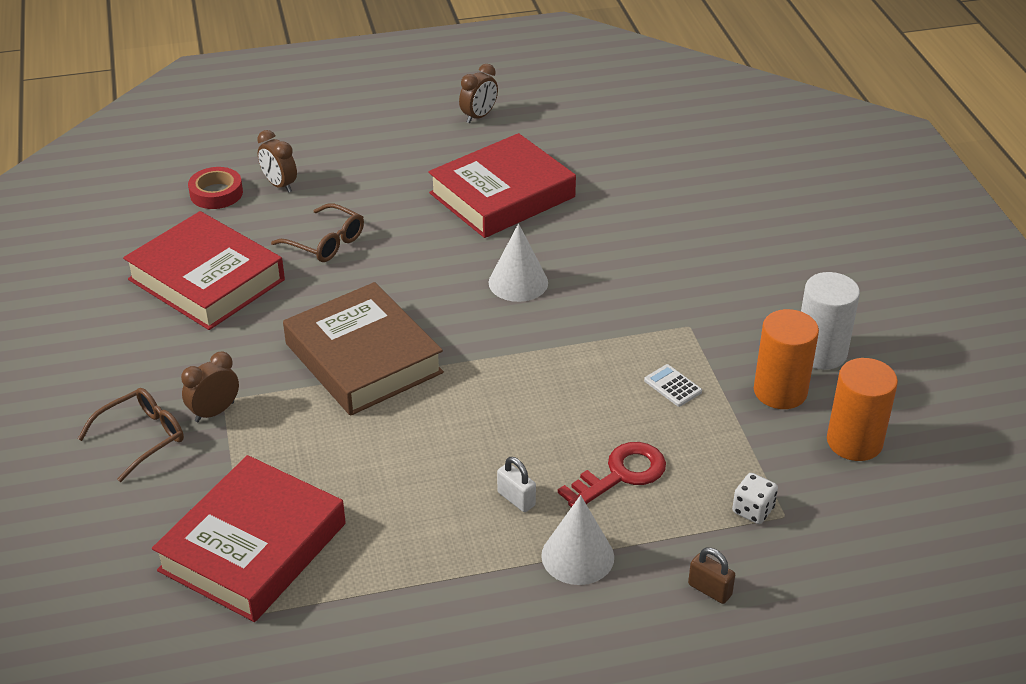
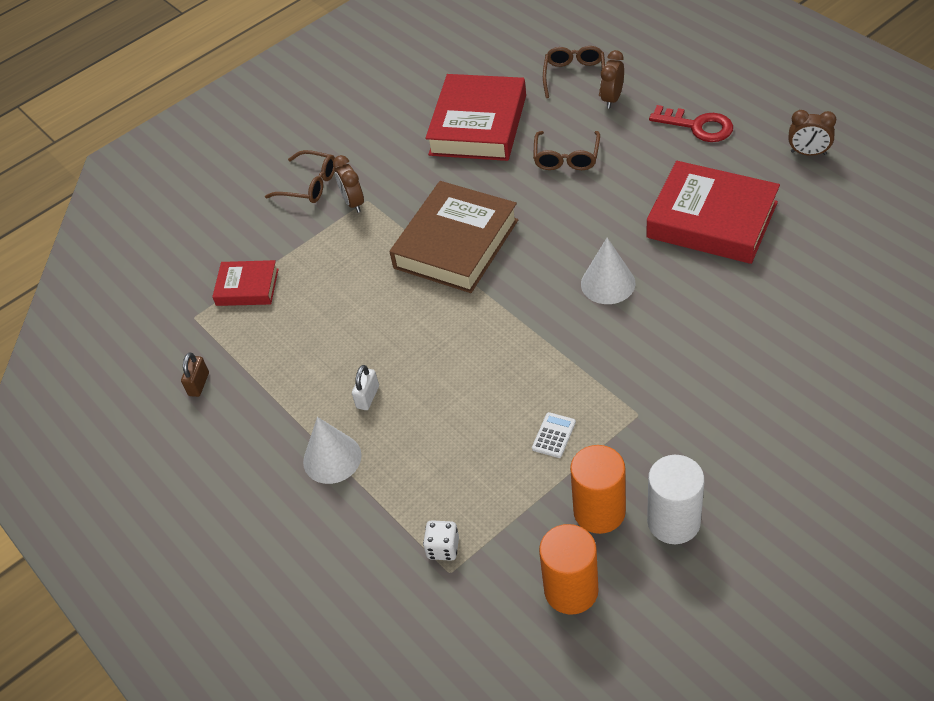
camera: 70 degrees right, 10 degrees up
red book [152,455,346,622] -> red book [212,260,279,306], size x0.53
brown clock [181,351,239,422] -> brown clock turned 135 degrees counterclockwise [333,155,364,213]
red tape [188,167,243,209] -> brown glasses [543,46,605,98]
red key [558,442,666,507] -> red key moved to [649,105,733,142]
brown padlock [688,548,735,604] -> brown padlock moved to [181,352,209,397]

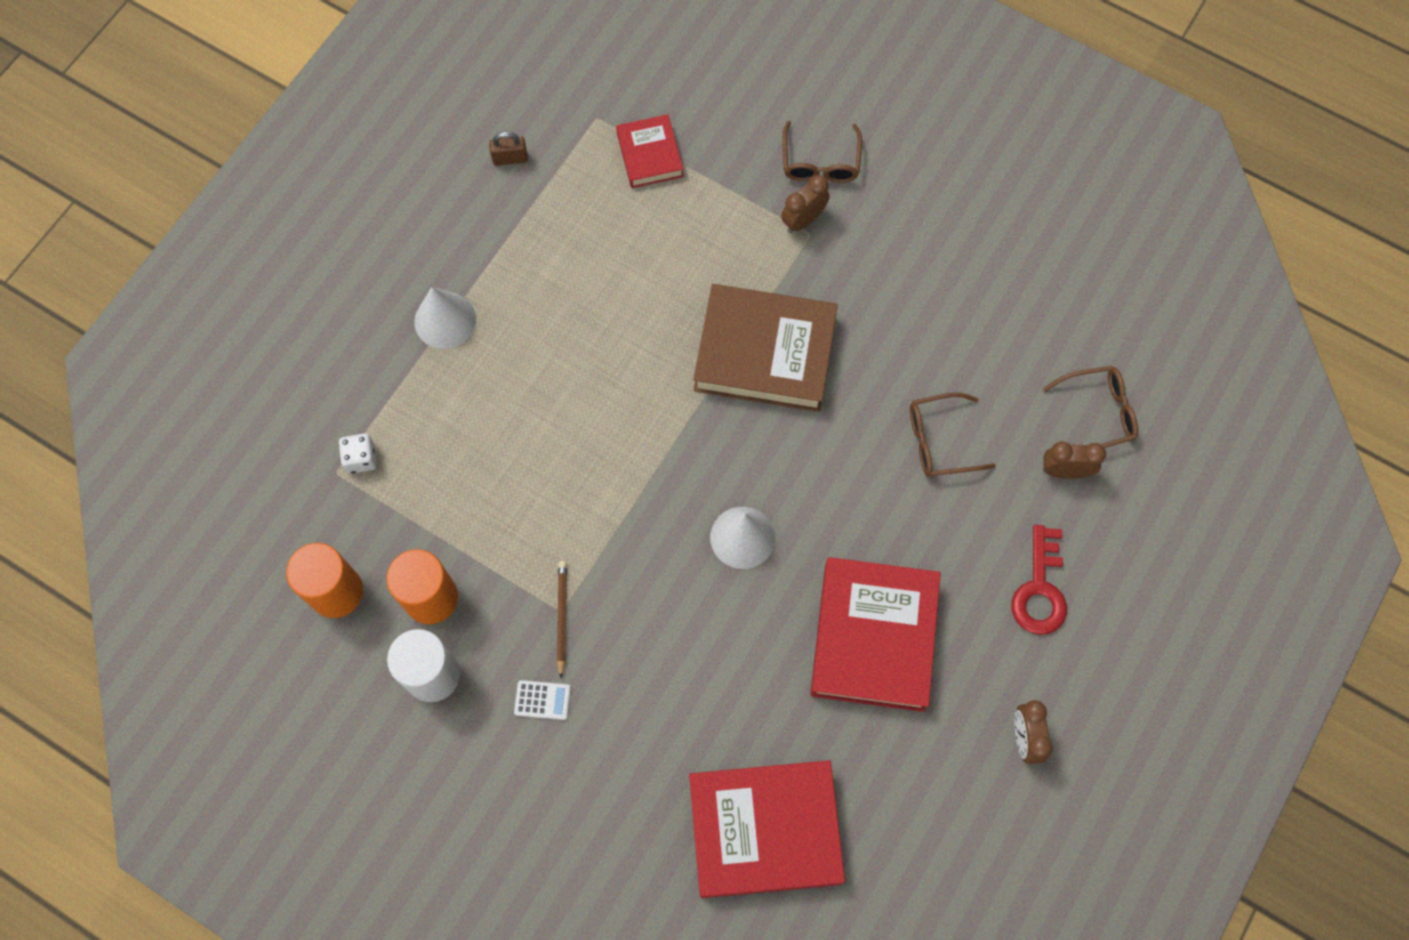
camera: 65 degrees right, 20 degrees up
white padlock [352,365,379,410] -> none
red book [425,74,526,161] -> red book moved to [689,760,845,898]
white calculator [532,412,576,458] -> white calculator moved to [514,680,571,720]
none -> brown pencil [557,561,567,678]

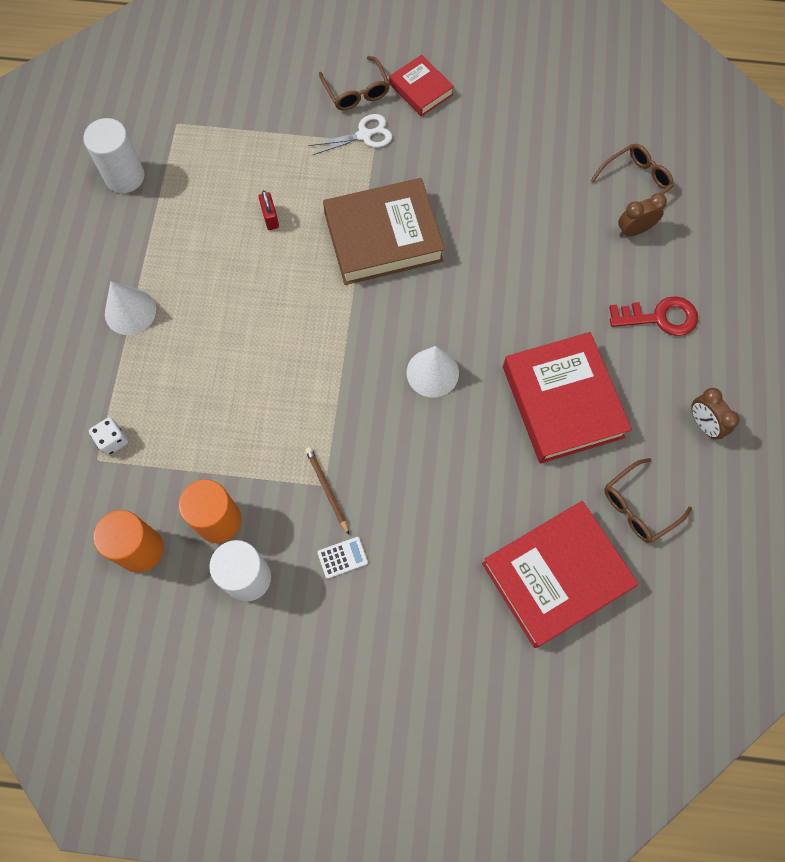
camera: 25 degrees left, 0 degrees up
brown padlock [489,132,528,166] -> white cylinder [83,118,145,193]
red book [616,114,684,188] -> red book moved to [389,55,454,116]
brown clock [781,175,830,233] -> white scissors [308,114,392,155]
brown glasses [910,392,996,477] -> brown glasses moved to [604,458,692,543]
red key [1012,525,1067,635] -> red key turned 75 degrees counterclockwise [609,296,698,336]
none -> red padlock [259,190,279,230]

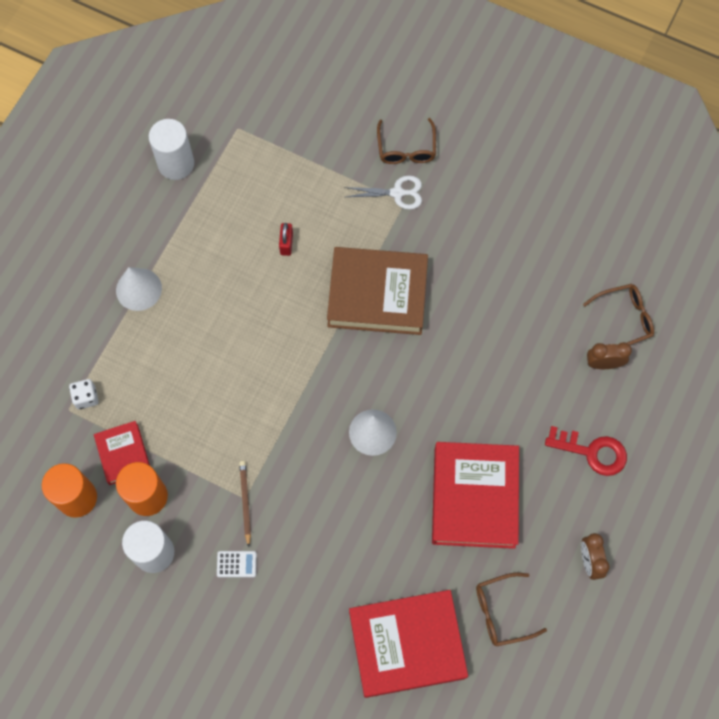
camera: 20 degrees right, 0 degrees up
red book [389,55,454,116] -> red book moved to [94,421,150,485]

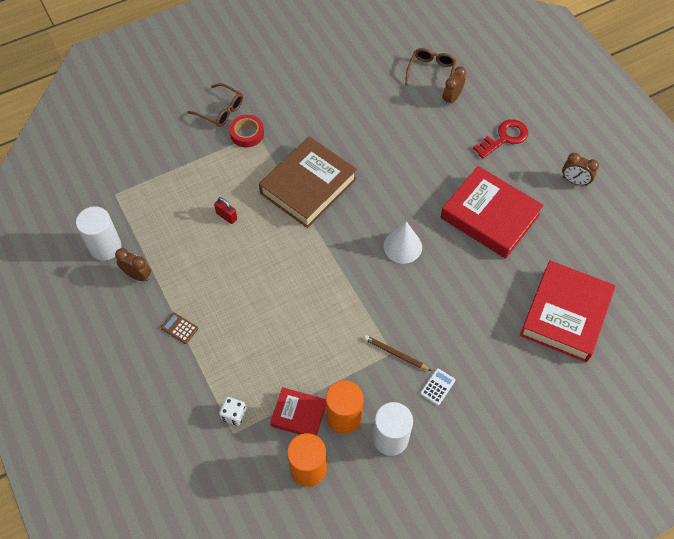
camera: 55 degrees left, 10 degrees down
white cone [116,267,162,311] -> brown calculator [161,312,198,344]
white scissors [344,176,422,209] -> red tape [229,115,264,147]
brown glasses [476,573,547,646] -> none
none -> brown clock [115,248,151,282]

